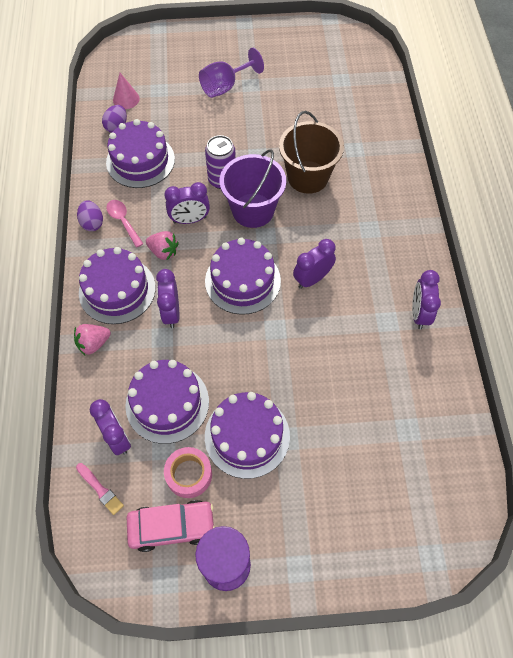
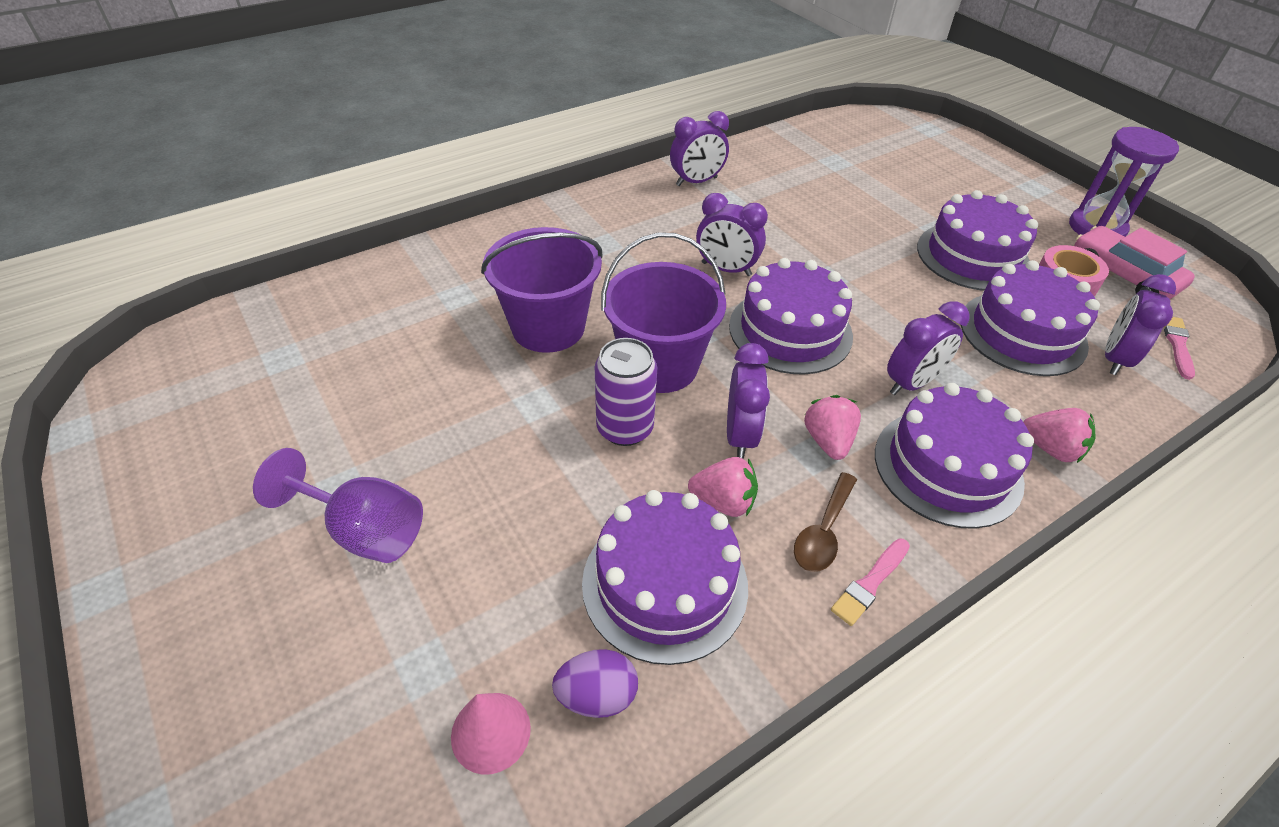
camera: 120 degrees left, 15 degrees down
purple egg [77,200,103,231] -> pink brush [831,538,910,626]
pink spoon [106,200,144,248] -> brown spoon [794,472,857,572]
purple clock [165,182,210,224] -> purple clock turned 45 degrees clockwise [727,343,770,459]
brown bucket [279,111,344,194] -> purple bucket [481,227,603,353]
none -> pink strawberry [688,457,758,517]

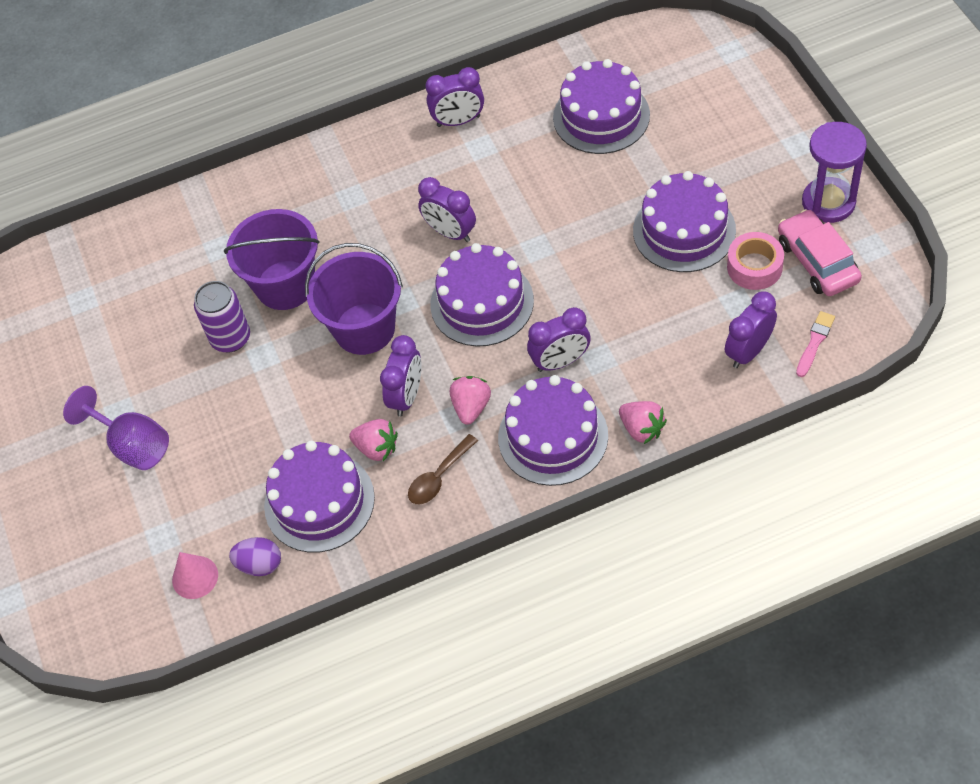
camera: 20 degrees right, 10 degrees up
purple can [595,338,657,446] -> purple can moved to [194,281,250,352]
pink brush [831,538,910,626] -> none
purple cake [960,260,1100,376] -> purple cake moved to [553,59,650,154]

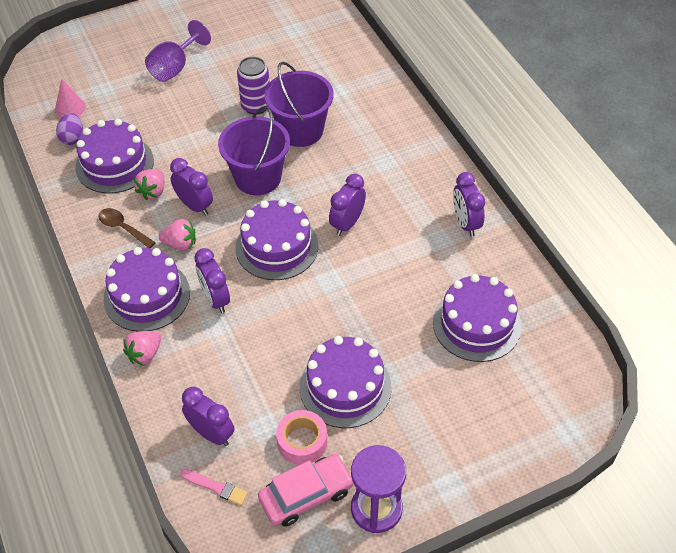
camera: 80 degrees right, 5 degrees down
purple clock [380,335,421,416] -> purple clock turned 150 degrees counterclockwise [170,158,213,216]

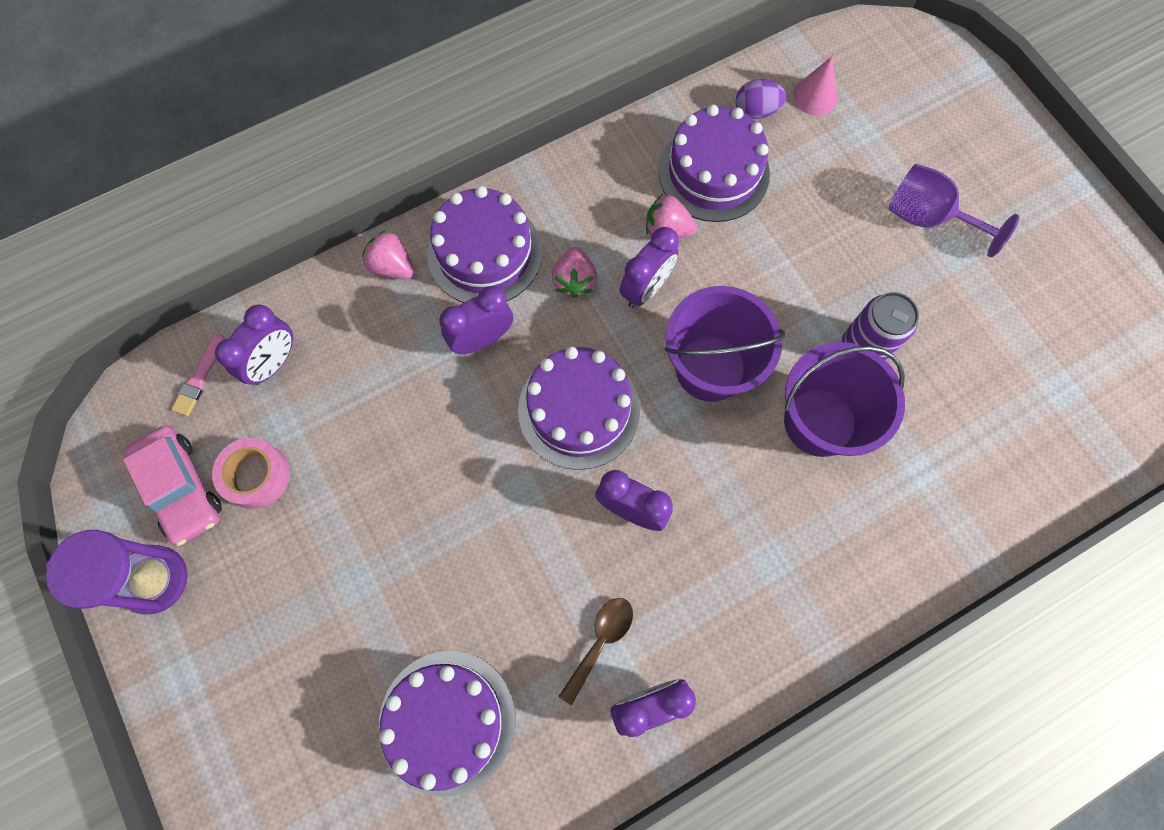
camera: 85 degrees right, 20 degrees up
brown spoon [98,208,155,248] -> brown spoon moved to [559,598,633,705]
purple cake [300,336,391,428] -> none

